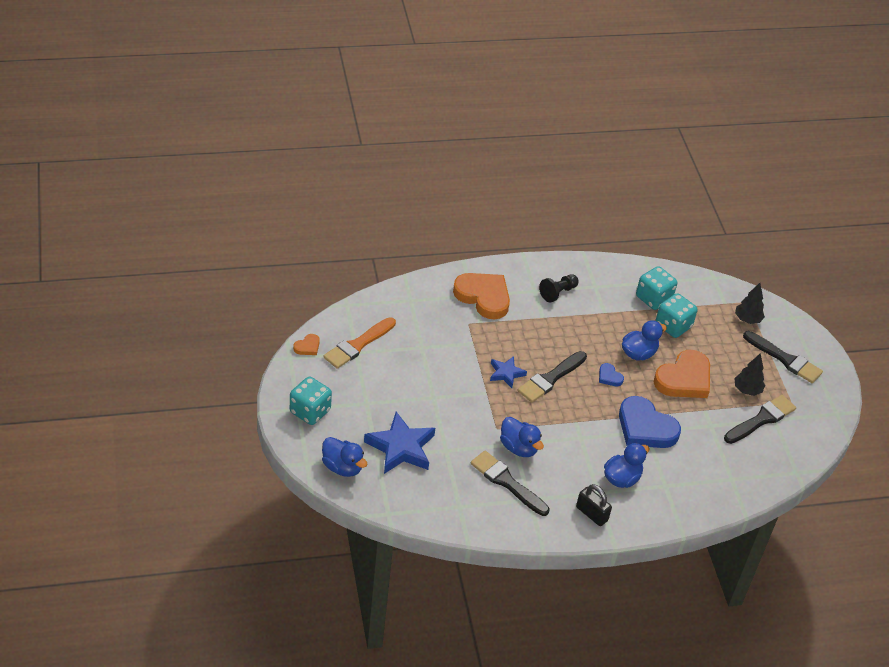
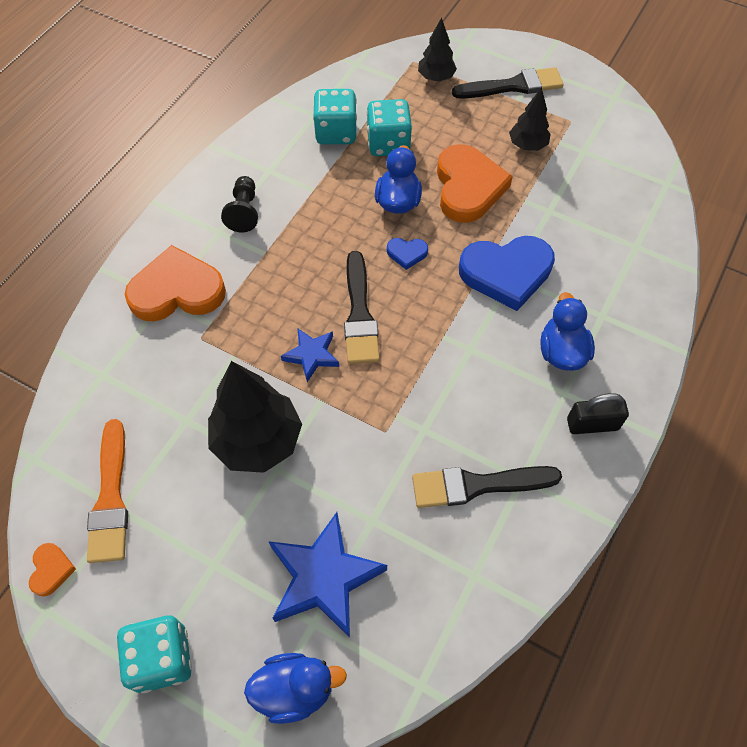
camera: 45 degrees left, 15 degrees up
blue duck [500,417,544,457] -> none
black brush [724,395,796,444] -> none
none -> black tree [208,361,302,473]

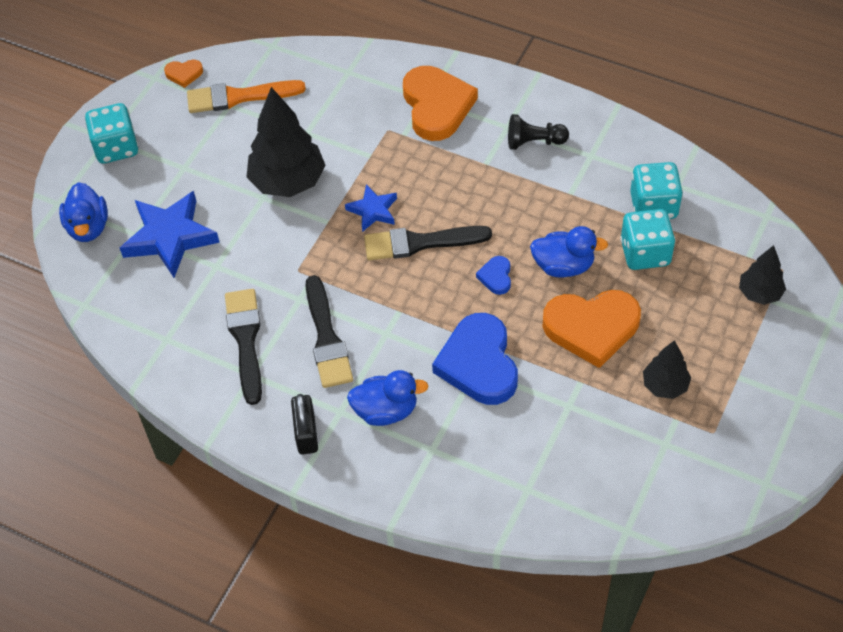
camera: 90 degrees right, 5 degrees down
black brush [452,67,563,99] -> black brush moved to [305,275,353,388]

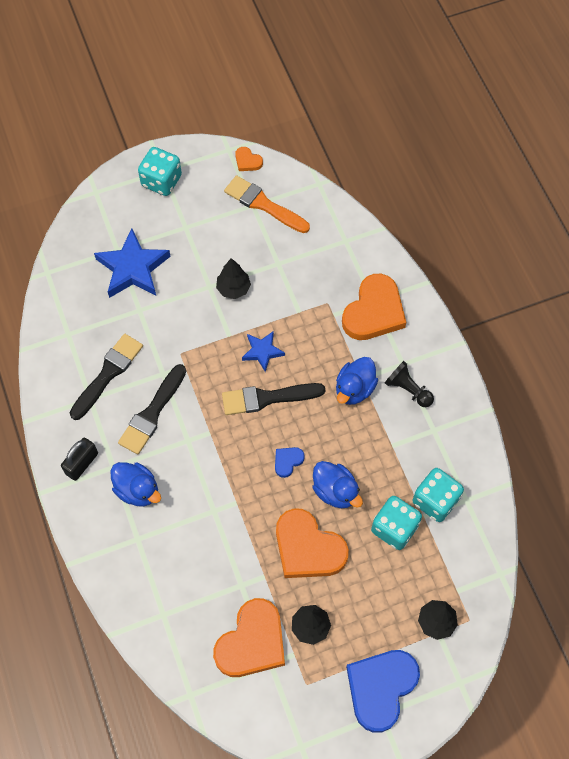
camera: 40 degrees right, 10 degrees up
blue duck [59,182,108,242] -> blue duck moved to [336,357,378,405]
black tree [247,87,326,197] -> black tree [216,258,251,299], size x0.55
black brush [364,226,492,260] -> black brush turned 45 degrees counterclockwise [222,383,325,415]
blue heart [432,313,518,405] -> blue heart moved to [346,650,420,733]
none -> orange heart [213,598,285,677]

